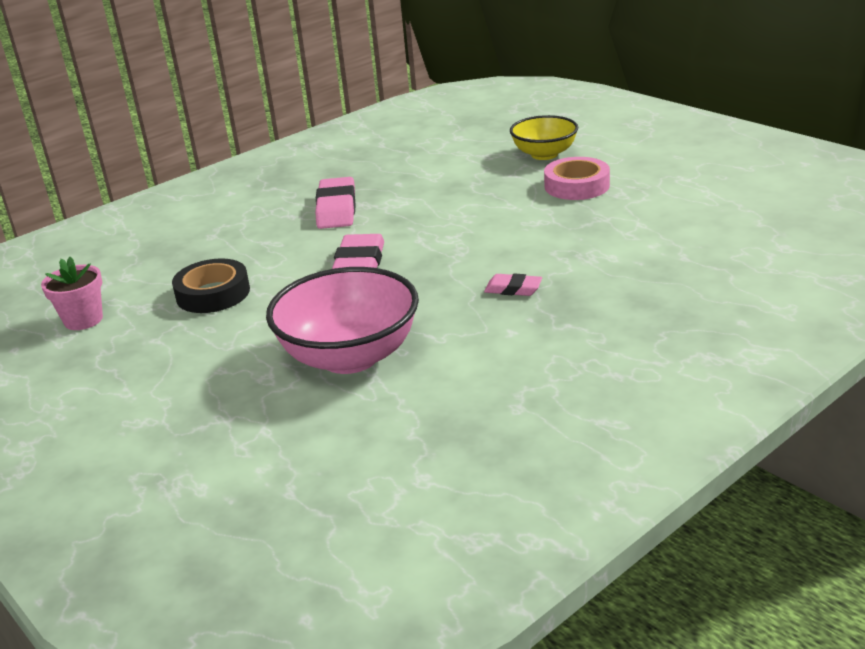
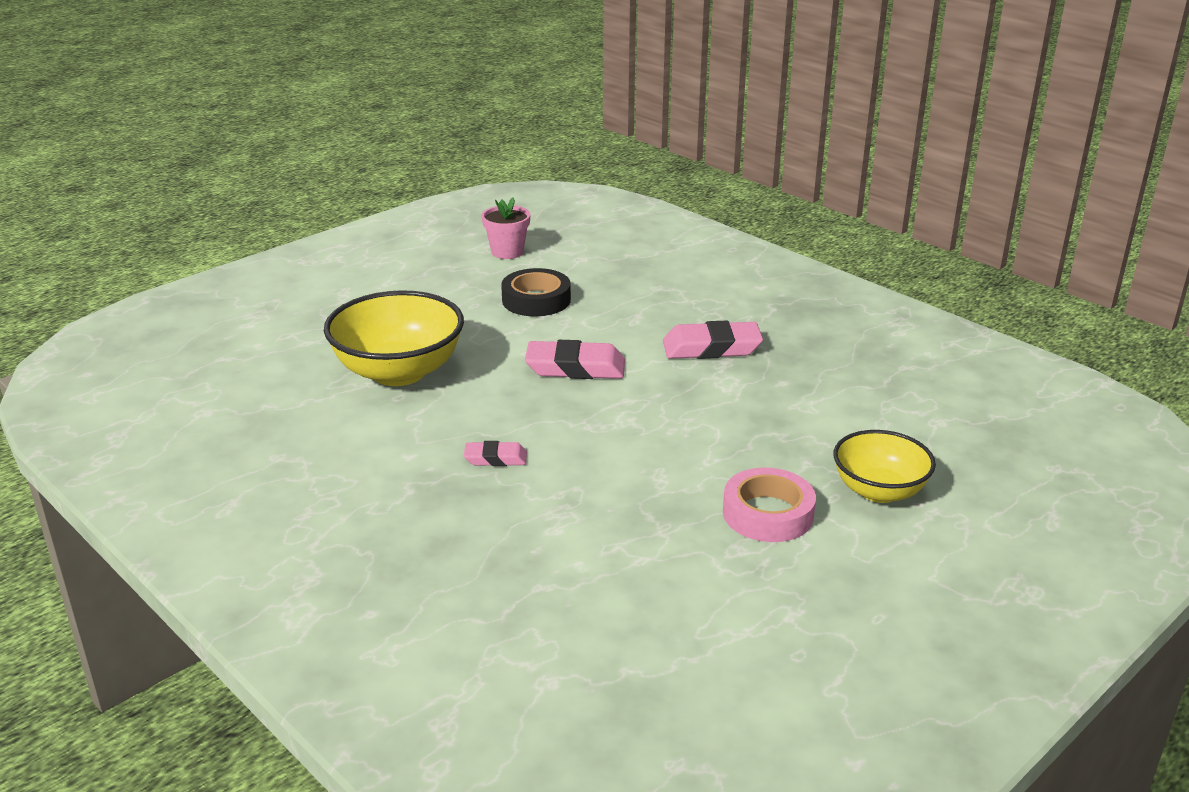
camera: 85 degrees right, 0 degrees up
pink bowl [266,267,419,374] -> yellow bowl [324,290,464,386]
pink eraser [484,274,542,296] -> pink eraser turned 75 degrees clockwise [464,441,527,466]

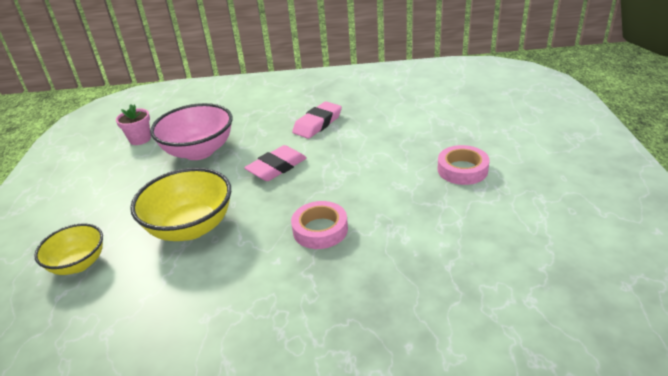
camera: 45 degrees left, 5 degrees up
pink eraser [464,441,527,466] -> pink tape [291,201,348,249]
black tape [501,268,571,316] -> pink bowl [150,103,232,160]
yellow bowl [833,430,936,503] -> yellow bowl moved to [34,224,103,275]

